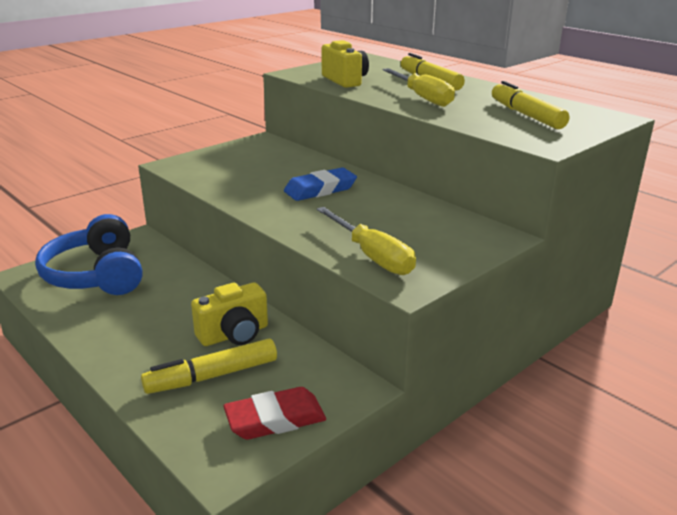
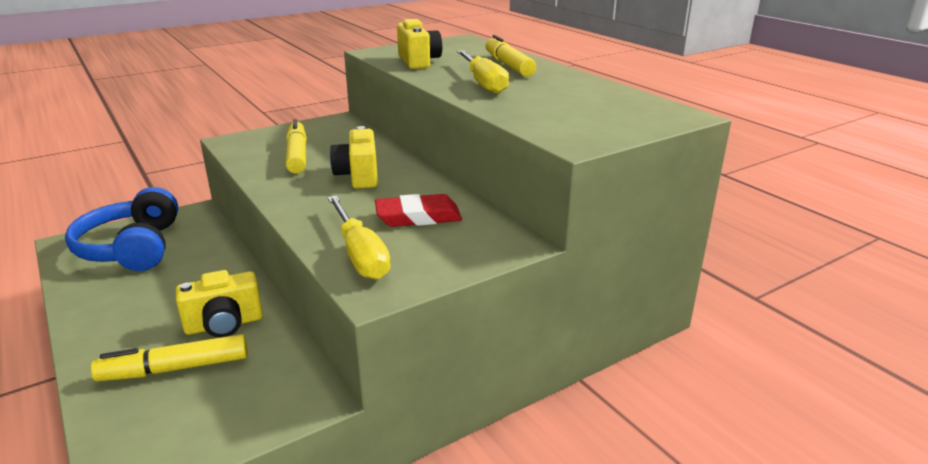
camera: 10 degrees right, 0 degrees up
red eraser [223,387,326,440] -> red eraser moved to [375,194,462,227]
blue eraser [284,167,357,201] -> yellow camera [330,126,378,189]
yellow marker [492,81,569,129] -> yellow marker moved to [286,119,307,174]

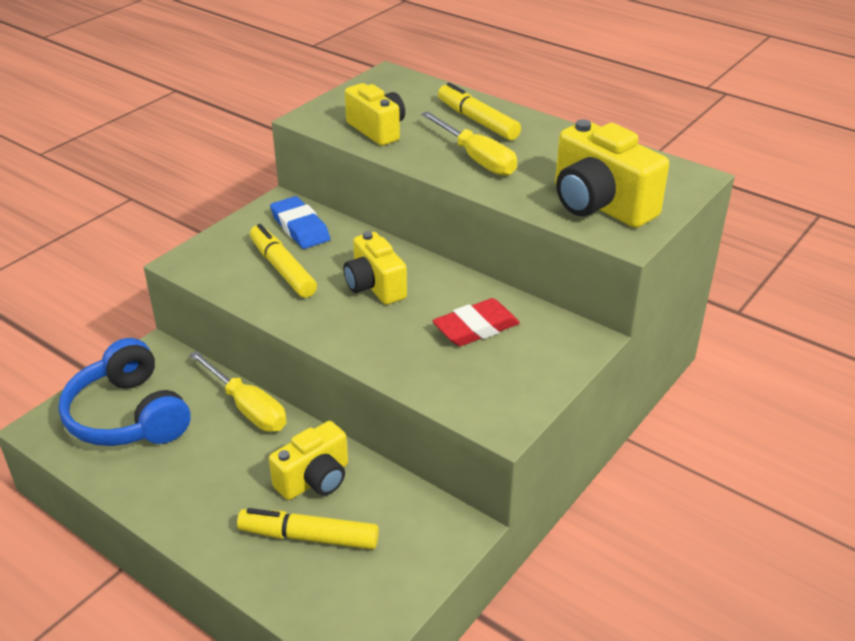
camera: 20 degrees left, 10 degrees up
yellow marker [91,334,248,382] -> yellow marker turned 45 degrees clockwise [237,508,379,550]
yellow screwdriver [327,196,391,280] -> yellow screwdriver moved to [189,351,286,432]
none -> blue eraser [270,196,330,249]
none -> yellow camera [555,119,669,228]

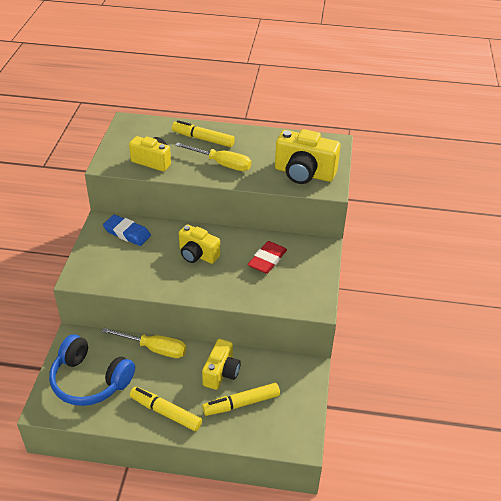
camera: 30 degrees left, 5 degrees up
yellow marker [250,224,317,298] -> yellow marker moved to [130,387,202,431]

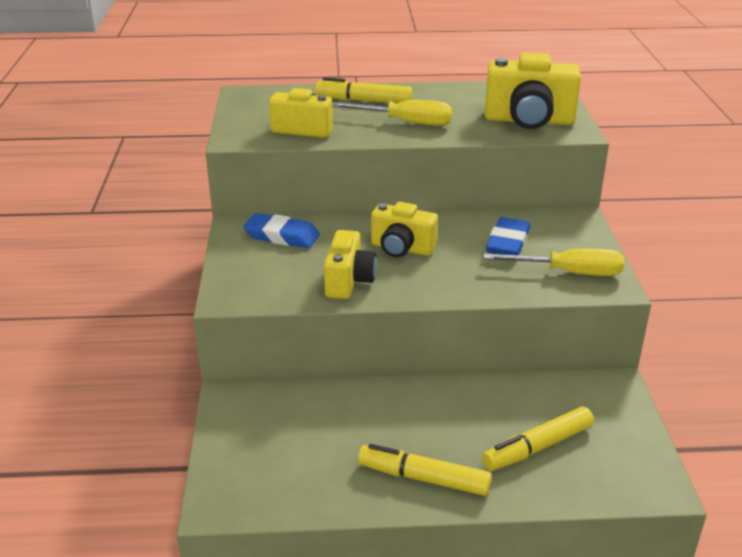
camera: 10 degrees left, 10 degrees down
blue headphones [49,334,135,406] -> none
yellow screwdriver [102,328,187,358] -> yellow screwdriver moved to [483,249,624,276]
yellow camera [202,339,241,390] -> yellow camera moved to [324,230,377,299]
red eraser [248,241,287,274] -> blue eraser [486,217,530,255]

